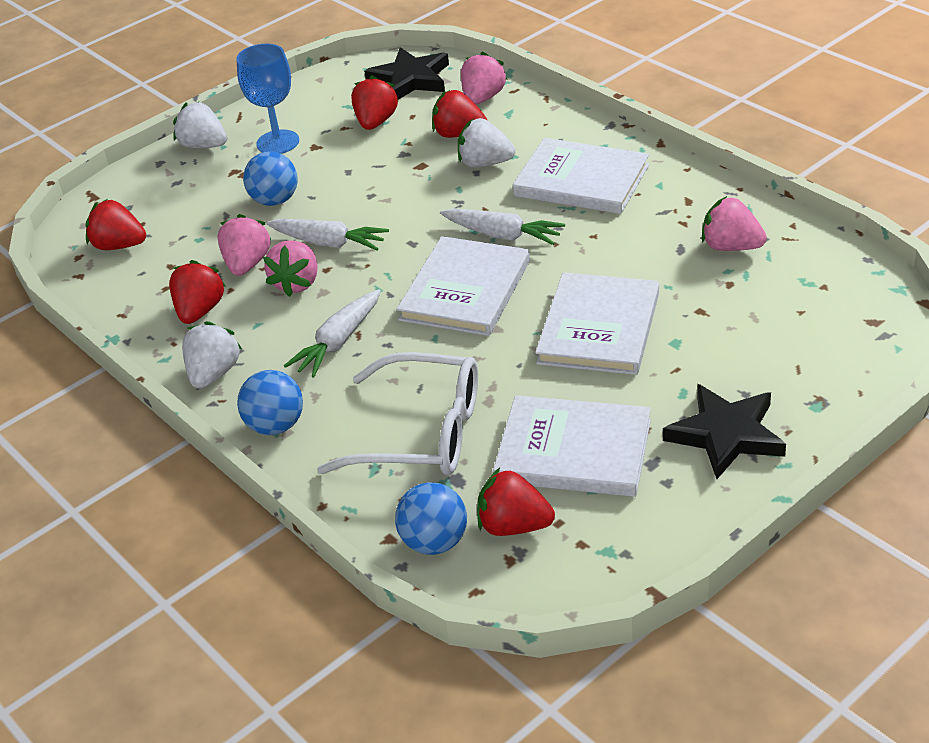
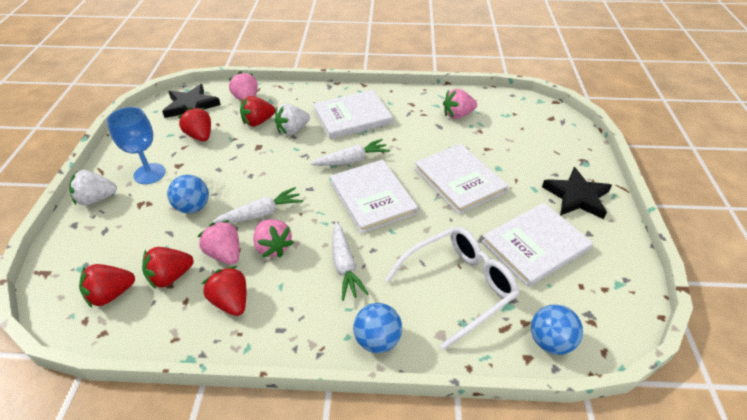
camera: 50 degrees left, 5 degrees up
white strawberry [182,321,242,389] -> none
red strawberry [477,468,555,536] -> red strawberry moved to [142,247,194,289]

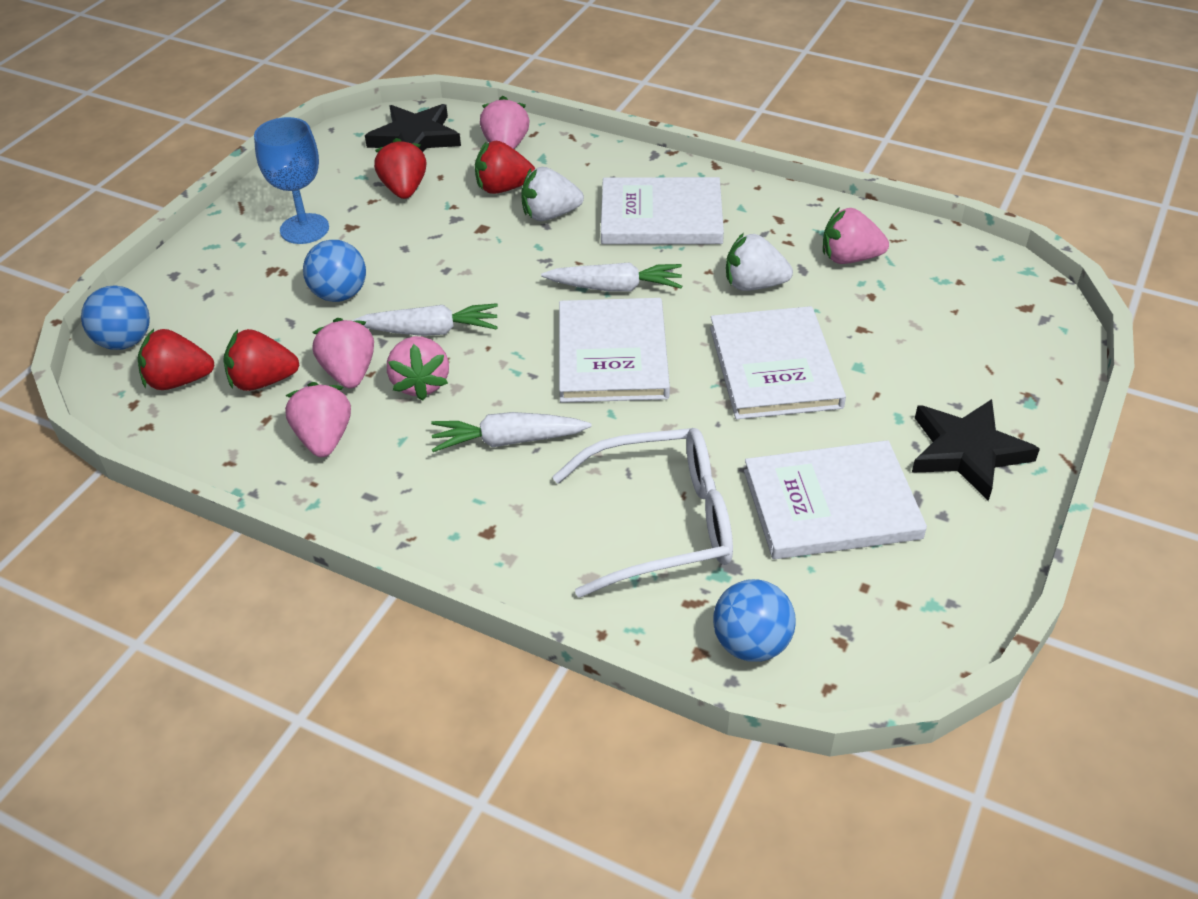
camera: 25 degrees right, 0 degrees up
white strawberry [69,170,117,205] -> white strawberry moved to [726,233,793,291]
red strawberry [202,266,246,316] -> pink strawberry [285,382,351,457]
white carrot [332,222,369,301] -> white carrot turned 75 degrees clockwise [431,412,592,452]
blue ball [353,303,402,353] -> blue ball moved to [81,285,150,350]

